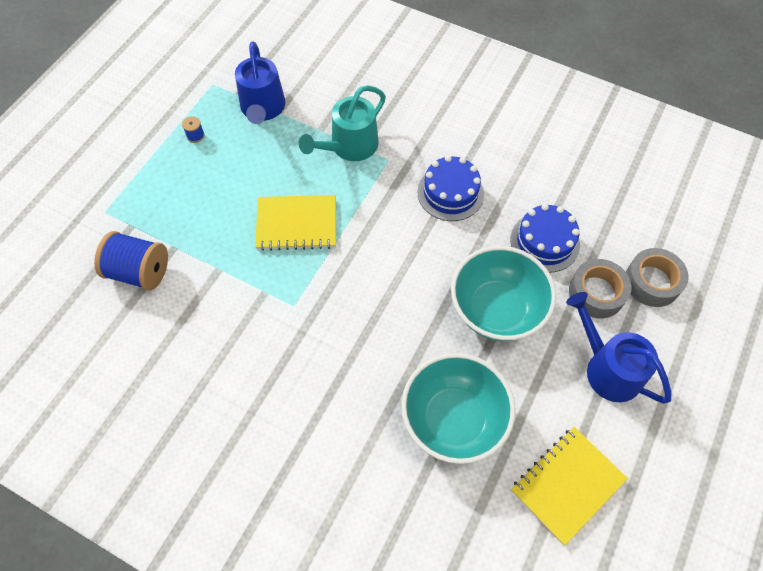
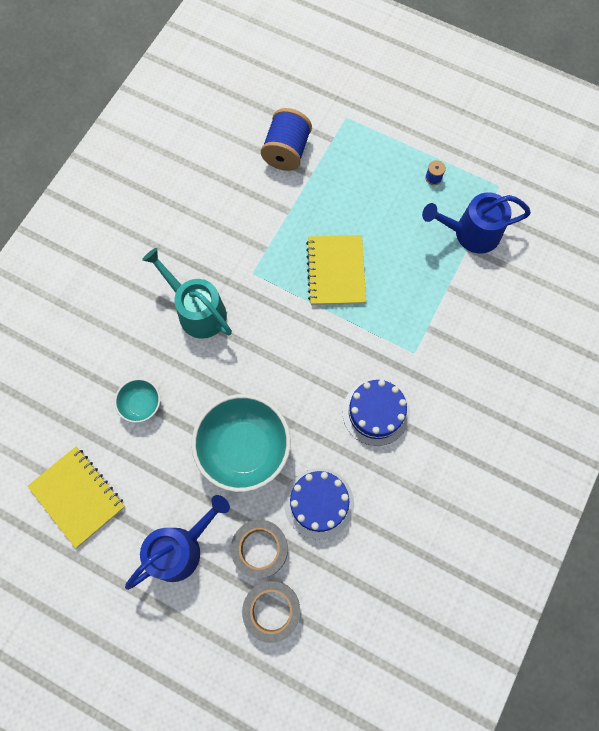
camera: 90 degrees right, 10 degrees up
turquoise watering can [299,85,386,161] -> turquoise watering can moved to [142,248,232,339]
turquoise bowl [401,353,515,464] -> turquoise bowl [115,378,160,423], size x0.49

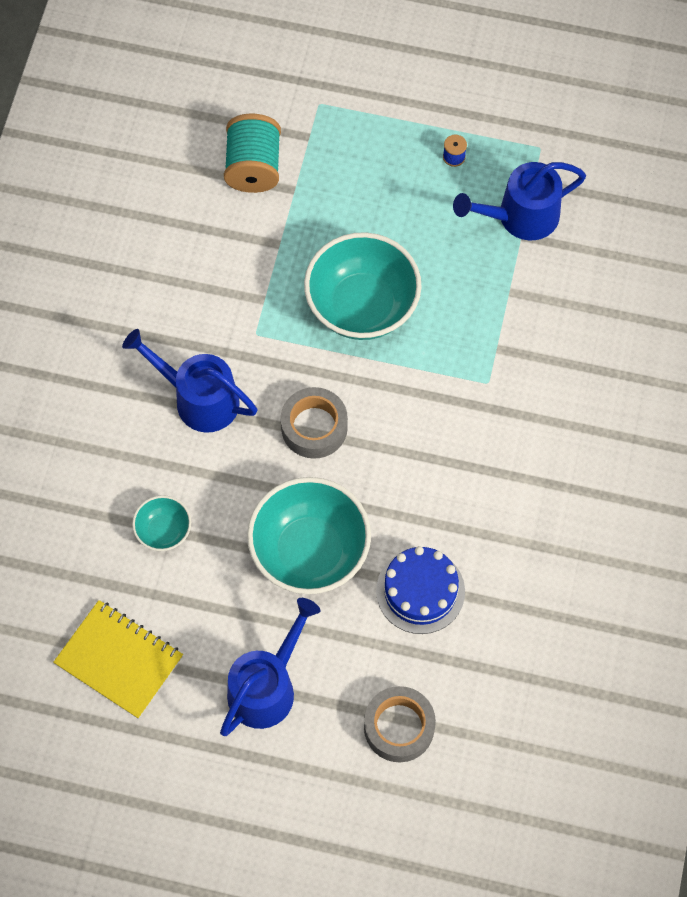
camera: 15 degrees left, 5 degrees down
turquoise watering can [142,248,232,339] -> blue watering can [122,329,258,433]
grey tape [231,520,288,578] -> grey tape moved to [281,387,348,459]
blue spool [261,108,312,171] -> turquoise spool [224,114,281,193]
yellow notebook [306,235,366,305] -> turquoise bowl [304,232,422,340]
blue cake [342,380,410,446] -> none

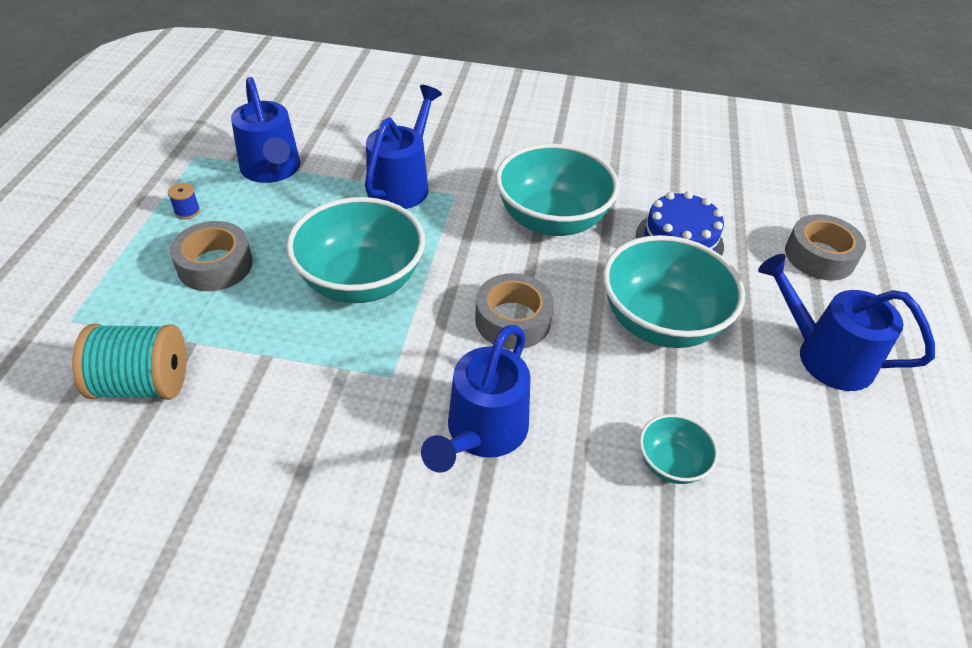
camera: 95 degrees left, 20 degrees down
yellow notebook [53,600,183,719] -> none
none -> grey tape [170,221,253,291]
none -> blue watering can [365,85,442,209]
none -> turquoise bowl [495,144,619,236]

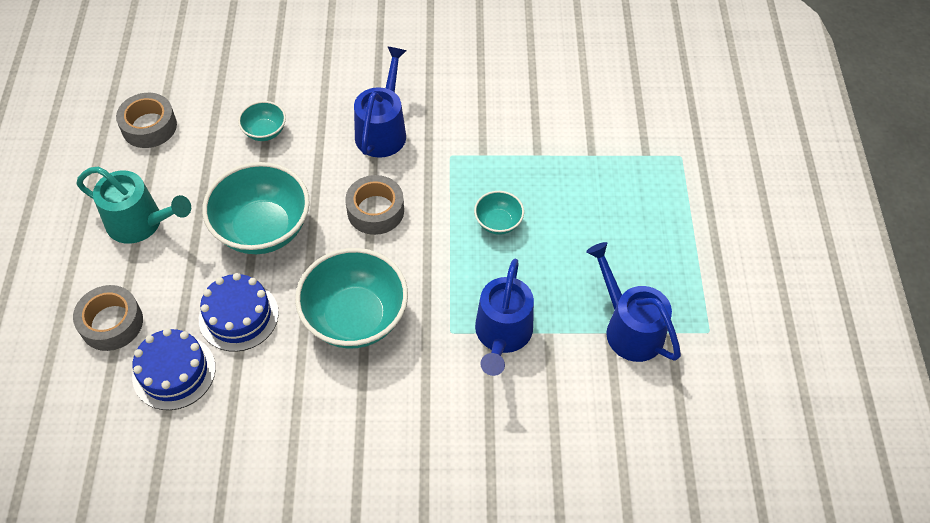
camera: 170 degrees right, 10 degrees up
turquoise spool [72,324,187,400] -> none
blue spool [168,183,200,219] -> none
grey tape [170,221,253,291] -> grey tape moved to [116,93,177,148]
turquoise bowl [286,197,425,303] -> turquoise bowl [474,191,524,235], size x0.49
blue watering can [758,254,935,391] -> turquoise watering can [76,167,191,244]
none -> blue cake [132,328,216,410]

